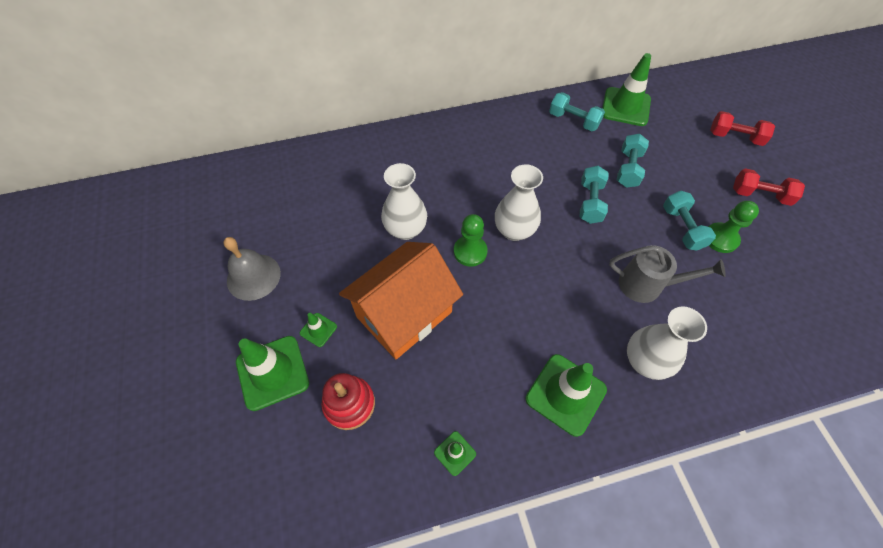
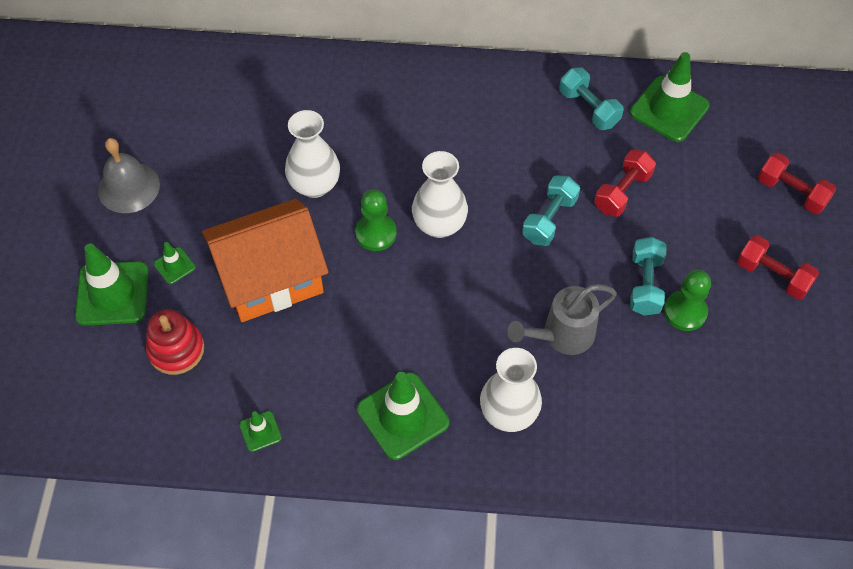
camera: 20 degrees right, 0 degrees up
grey watering can [609,245,726,303] -> grey watering can turned 120 degrees clockwise [507,284,617,355]
turquoise dumbbell [617,134,649,188] -> red dumbbell [594,149,656,217]

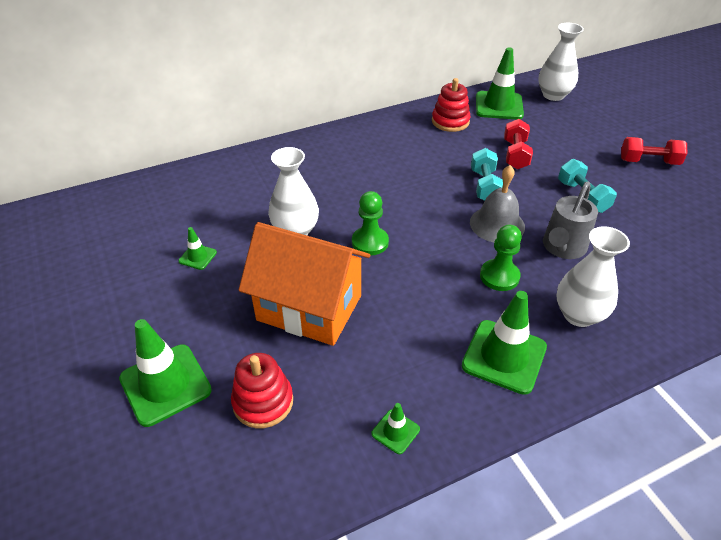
camera: 30 degrees left, 15 degrees down
grey bell [98,138,160,213] -> grey bell moved to [470,165,525,242]
green traffic cone [154,242,196,284] -> green traffic cone moved to [179,227,217,270]
orange house [202,199,329,322] -> orange house turned 75 degrees clockwise [239,222,370,346]
white vase [412,151,468,238] -> white vase moved to [538,23,584,101]
turquoise dumbbell [559,67,624,130] -> red stacking toy [432,78,471,132]
green pawn [664,270,711,331] -> green pawn moved to [480,225,522,291]
red dumbbell [758,153,836,214] -> none

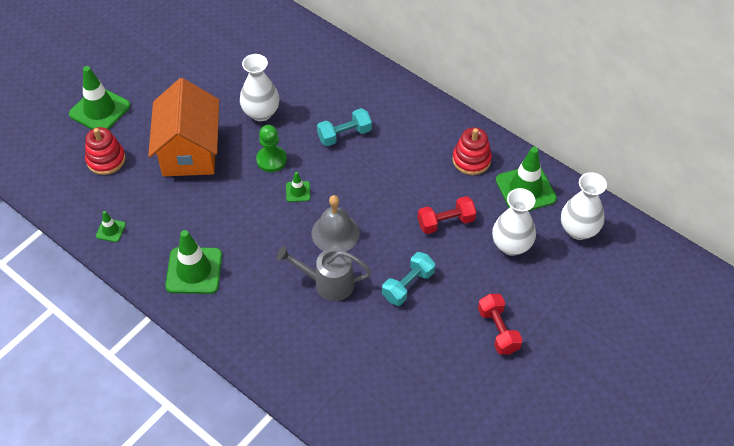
camera: 65 degrees right, 10 degrees up
green traffic cone [179,227,217,270] -> green traffic cone moved to [286,172,310,202]
turquoise dumbbell [471,148,503,201] -> turquoise dumbbell moved to [317,108,372,146]
green pawn [480,225,522,291] -> none
white vase [556,226,630,327] -> white vase moved to [492,188,536,256]

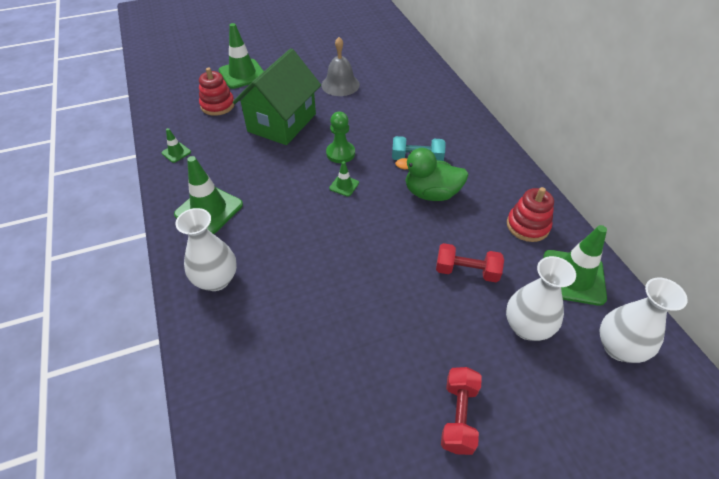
camera: 30 degrees right, 5 degrees down
orange house [148,78,219,176] -> green house [233,48,321,145]
white vase [240,54,279,121] -> white vase moved to [175,208,237,291]
grey watering can [276,246,371,301] -> none
grey bell [312,195,360,252] -> grey bell moved to [322,37,360,96]
turquoise dumbbell [382,252,435,306] -> none
none -> green duck [395,148,469,201]

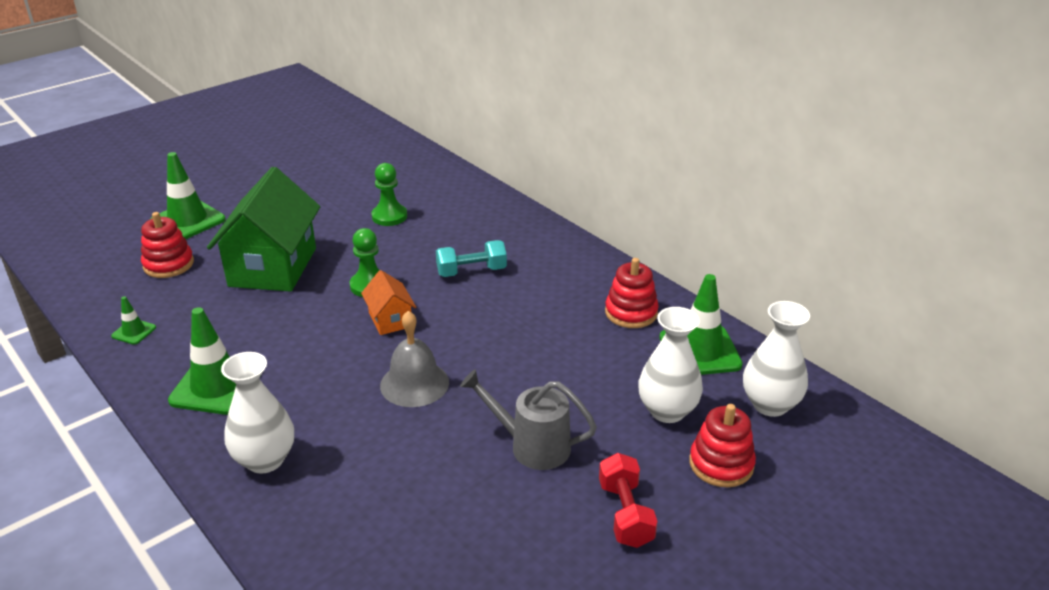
camera: 20 degrees left, 15 degrees down
grey bell [322,37,360,96] -> grey bell moved to [380,311,449,407]
green traffic cone [329,161,359,197] -> orange house [361,270,416,335]
green duck [395,148,469,201] -> none
red dumbbell [436,243,504,282] -> none
none -> green pawn [371,163,407,226]
none -> grey watering can [460,369,597,470]
none -> red stacking toy [689,404,756,487]

